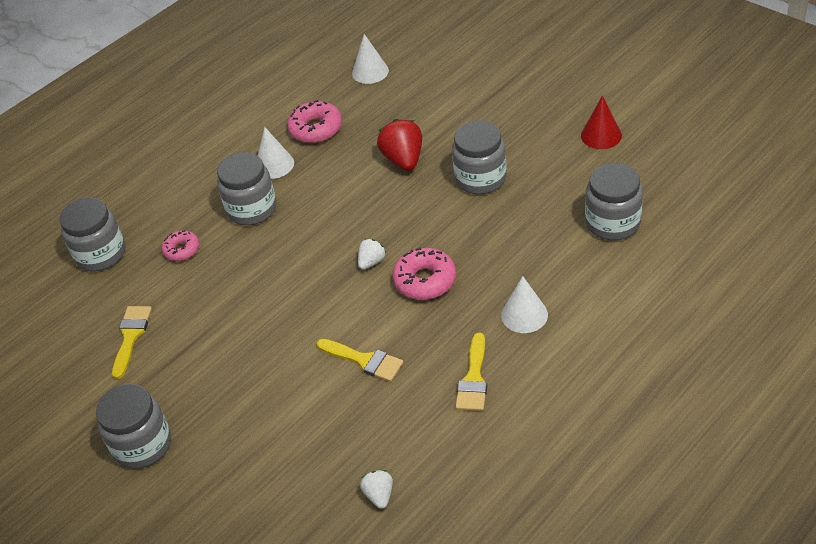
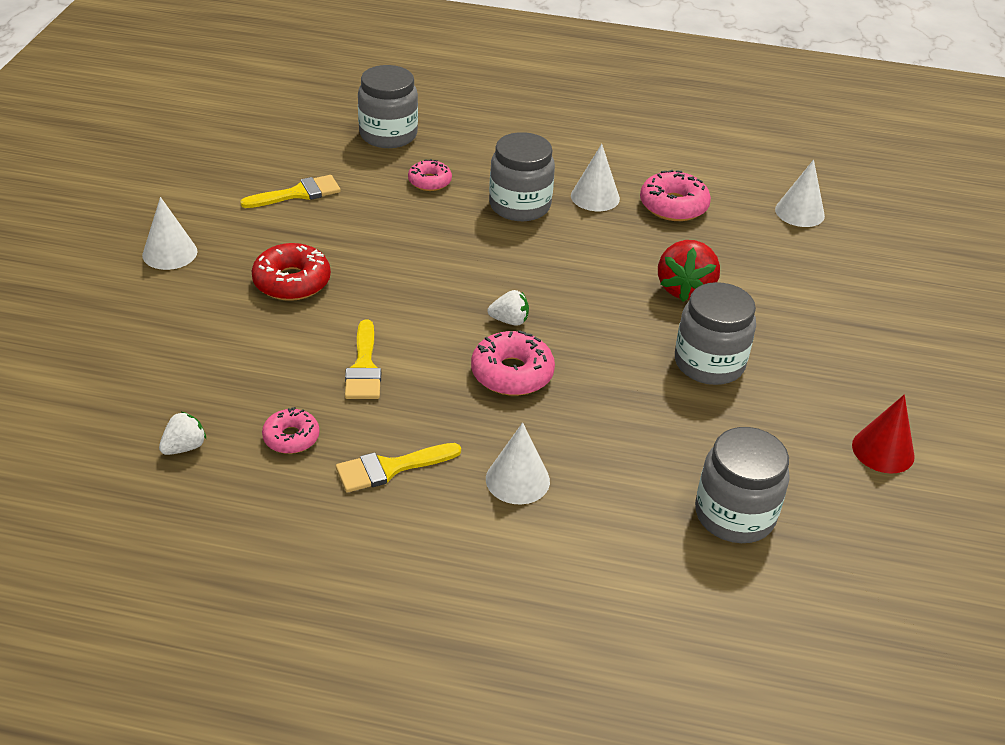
camera: 50 degrees right, 5 degrees down
grey jar [96,384,171,469] -> white cone [142,197,197,270]
red strawberry [377,119,422,171] -> red strawberry turned 150 degrees clockwise [658,240,720,302]
none -> red donut [251,243,331,301]
none -> pink donut [262,407,319,454]

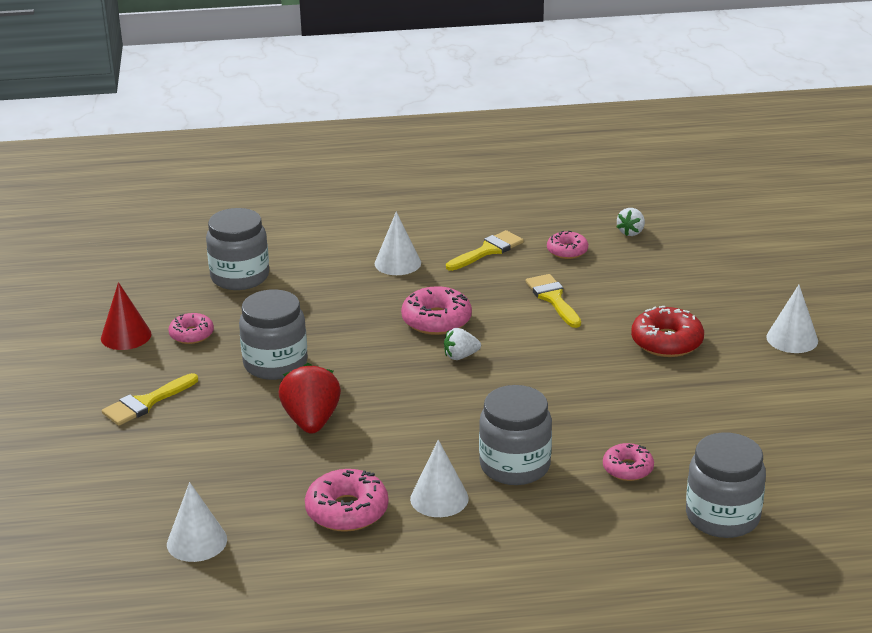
camera: 165 degrees right, 10 degrees down
yellow brush [240,175,341,208] -> yellow brush moved to [102,373,198,426]
none -> pink donut [168,313,214,344]

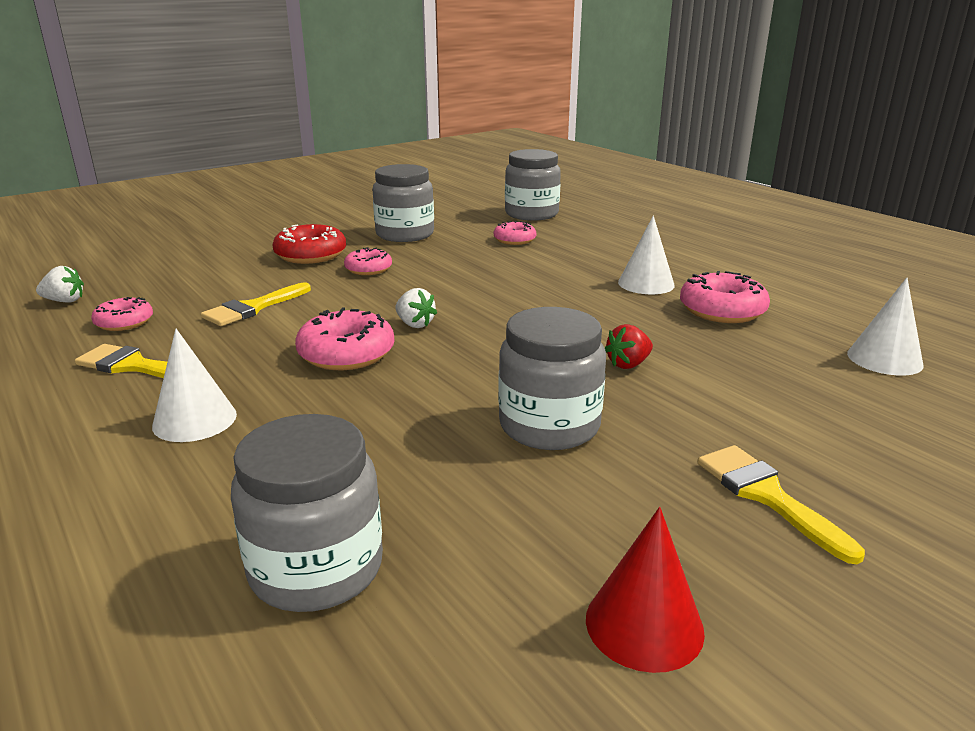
camera: 120 degrees left, 5 degrees down
yellow brush [102,373,198,426] -> yellow brush turned 135 degrees counterclockwise [698,445,865,564]
pink donut [168,313,214,344] -> pink donut moved to [344,247,392,275]
red strawberry [279,363,341,434] -> red strawberry [605,324,653,369], size x0.56
grey jar [479,385,552,485] -> grey jar moved to [372,164,434,242]
white cone [766,285,818,353] -> none

